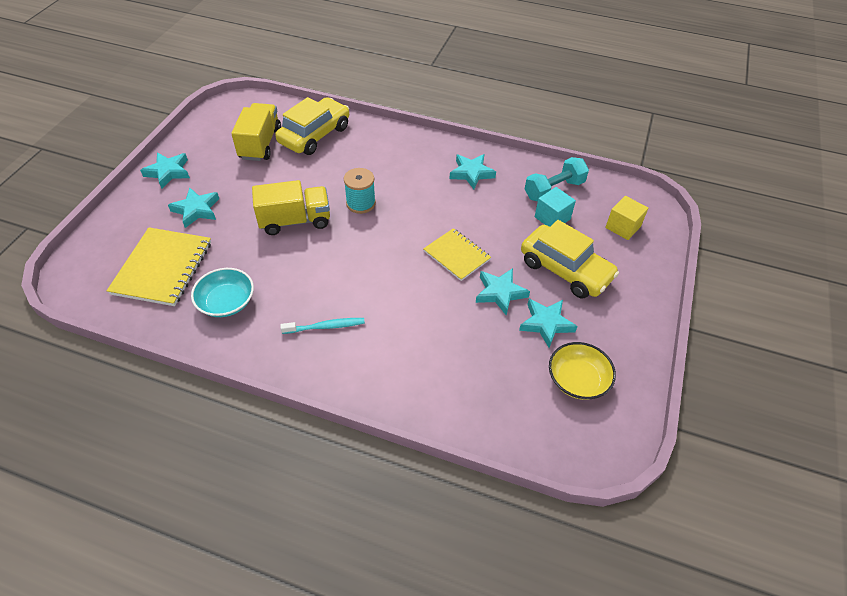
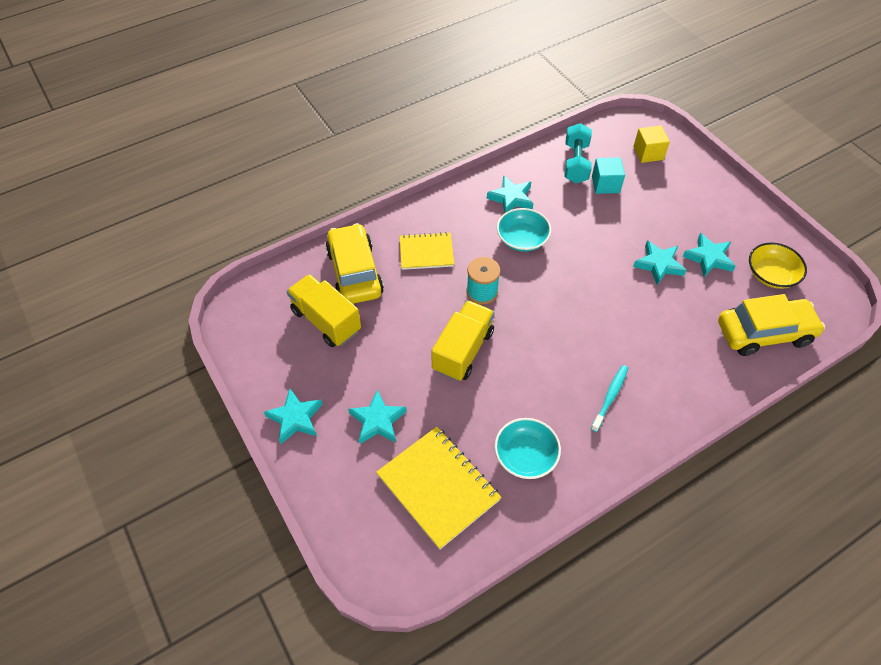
camera: 50 degrees left, 5 degrees up
yellow notebook [423,228,491,281] -> yellow notebook moved to [399,232,454,270]
yellow car [521,220,619,299] -> yellow car moved to [718,294,825,356]
none -> turquoise bowl [497,208,551,252]

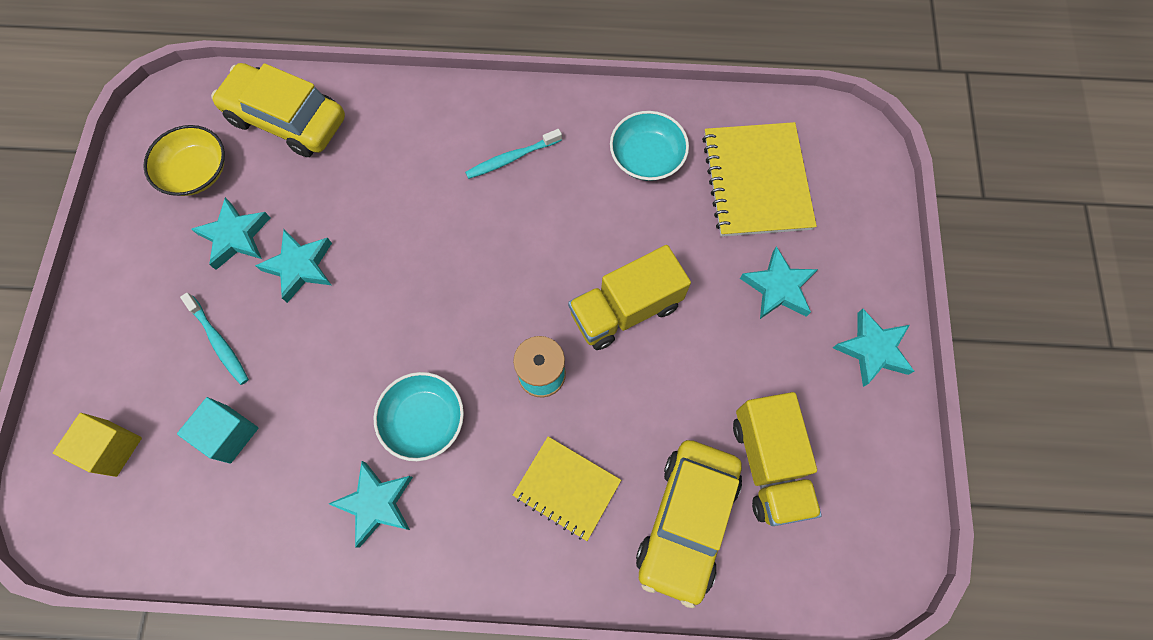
camera: 145 degrees left, 15 degrees up
turquoise dumbbell [565,123,592,183] -> none
none -> turquoise toothbrush [180,293,249,385]

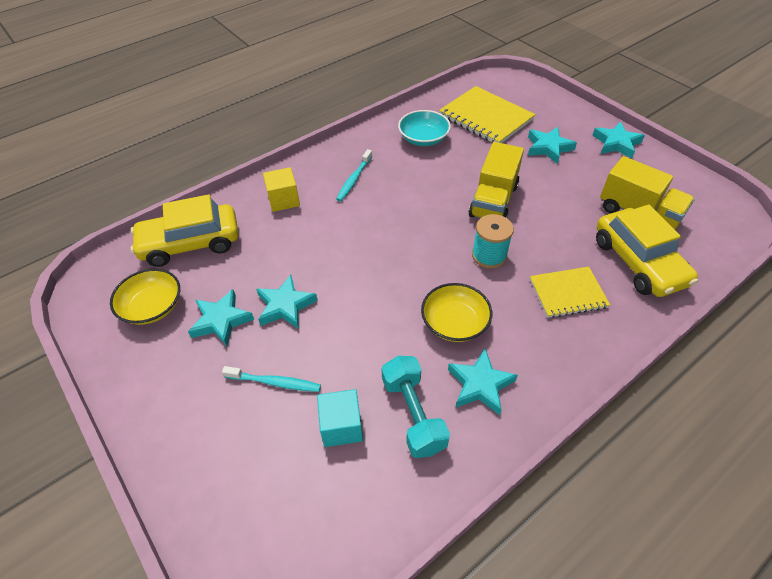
camera: 40 degrees left, 20 degrees down
yellow cube [53,413,142,477] -> yellow cube moved to [263,167,300,212]
turquoise bowl [373,372,464,461] -> yellow bowl [421,283,492,342]
none -> turquoise dumbbell [382,356,450,458]

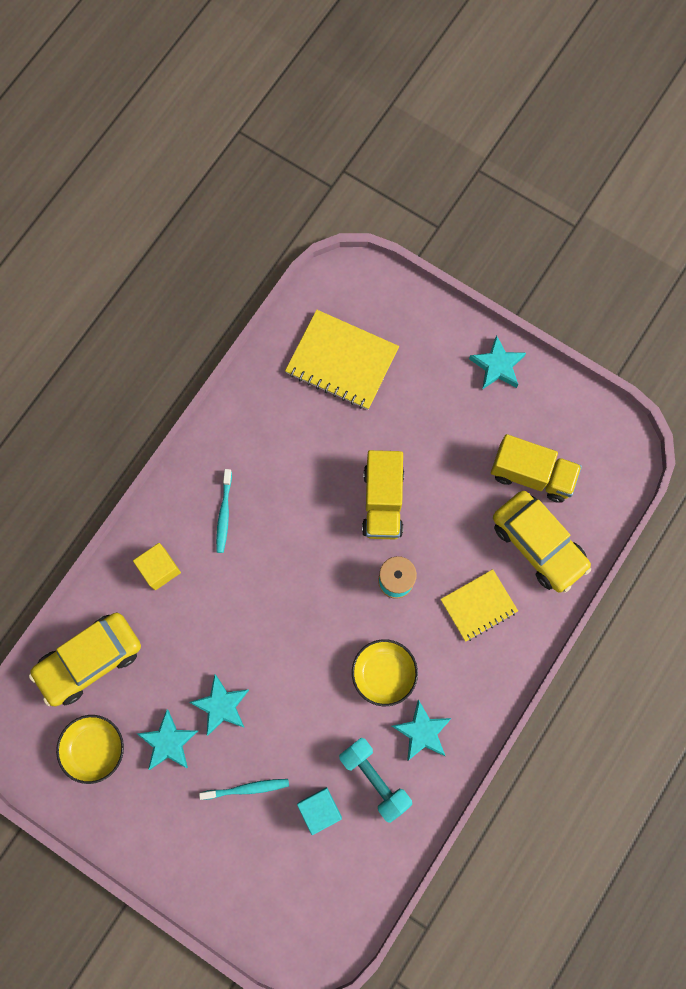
camera: 20 degrees left, 25 degrees up
turquoise bowl [398,110,451,146] -> none
turquoise star [528,127,577,164] -> none

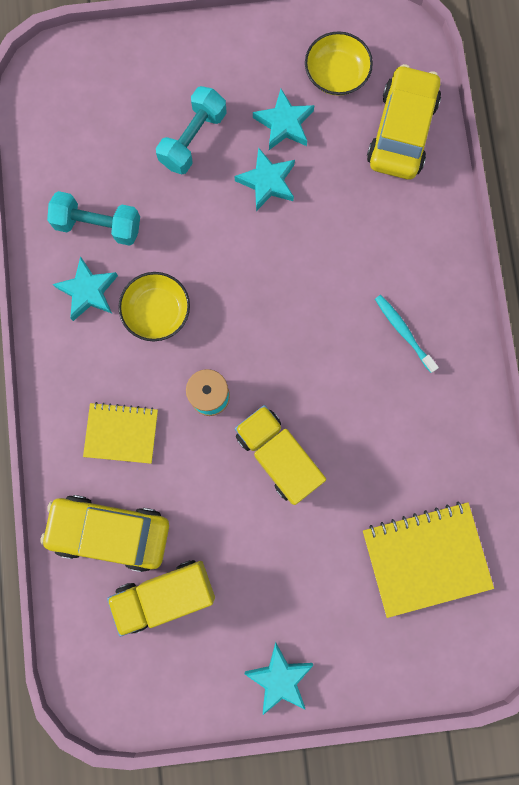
camera: 140 degrees right, 5 degrees up
yellow cube [133,543,181,590] -> none
turquoise toothbrush [199,779,289,800] -> turquoise dumbbell [156,86,227,174]
turquoise cube [297,787,342,835] -> none
yellow notebook [440,569,518,642] -> yellow notebook turned 75 degrees clockwise [83,402,158,464]

